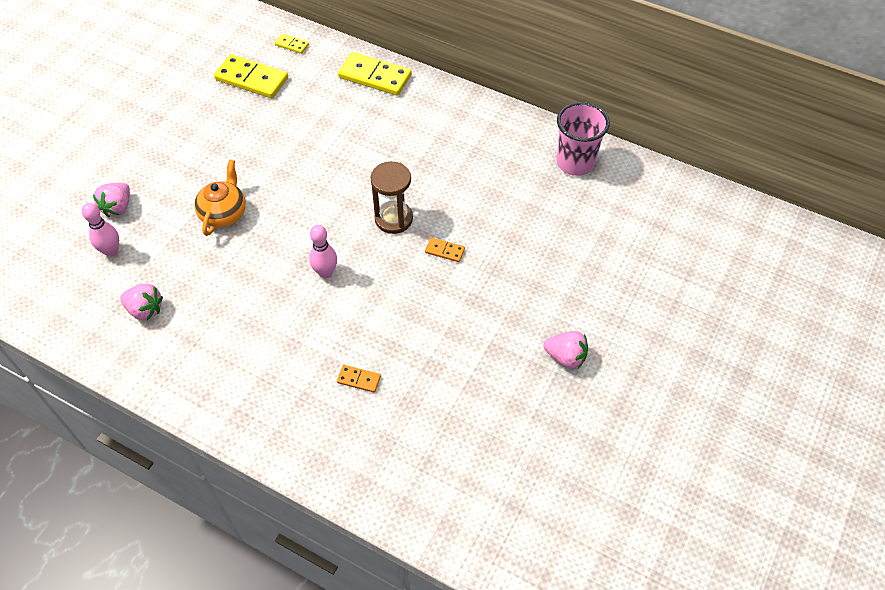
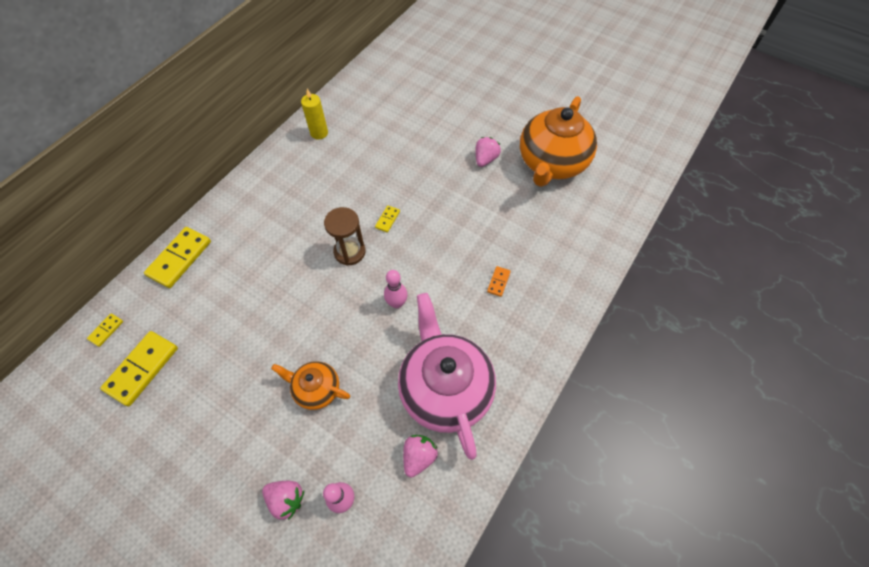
camera: 85 degrees left, 5 degrees up
orange domino [425,237,465,262] -> yellow domino [375,206,400,233]
pink cup [557,102,610,176] -> yellow candle [301,89,328,139]
none -> pink teapot [398,293,496,460]
none -> orange teapot [520,96,597,187]

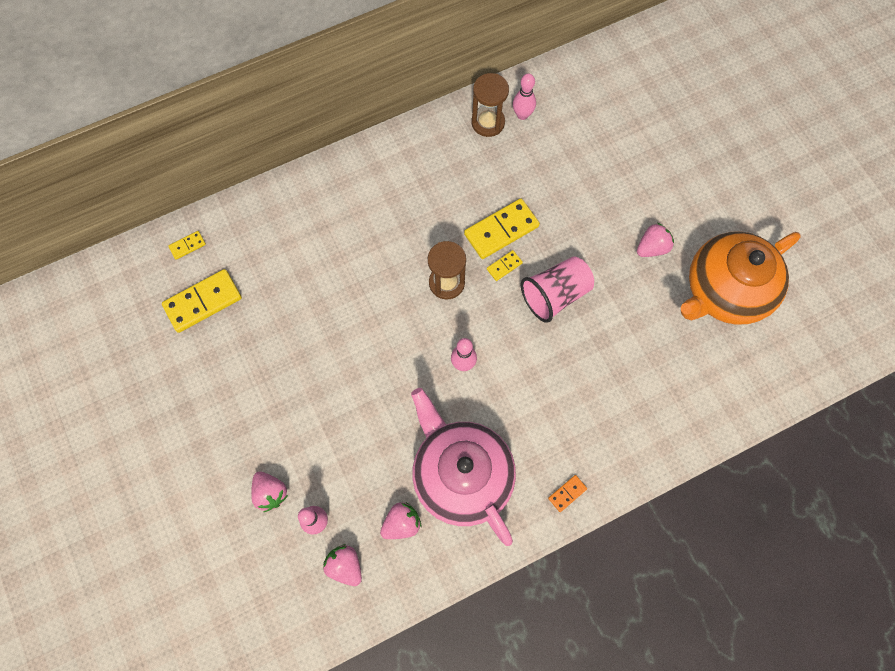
camera: 30 degrees right, 10 degrees up
yellow domino [144,227,211,288] -> yellow domino moved to [464,198,540,259]
orange teapot [271,361,350,410] -> none
yellow candle [301,89,328,139] -> brown hourglass [472,73,509,137]
pink teapot [398,293,496,460] -> pink teapot turned 45 degrees counterclockwise [411,388,516,546]
orange domino [487,266,511,297] -> orange domino moved to [548,475,587,512]
none -> pink strawberry [323,544,362,586]
none -> pink bowling pin [513,74,536,120]
none -> pink cup [521,256,594,323]

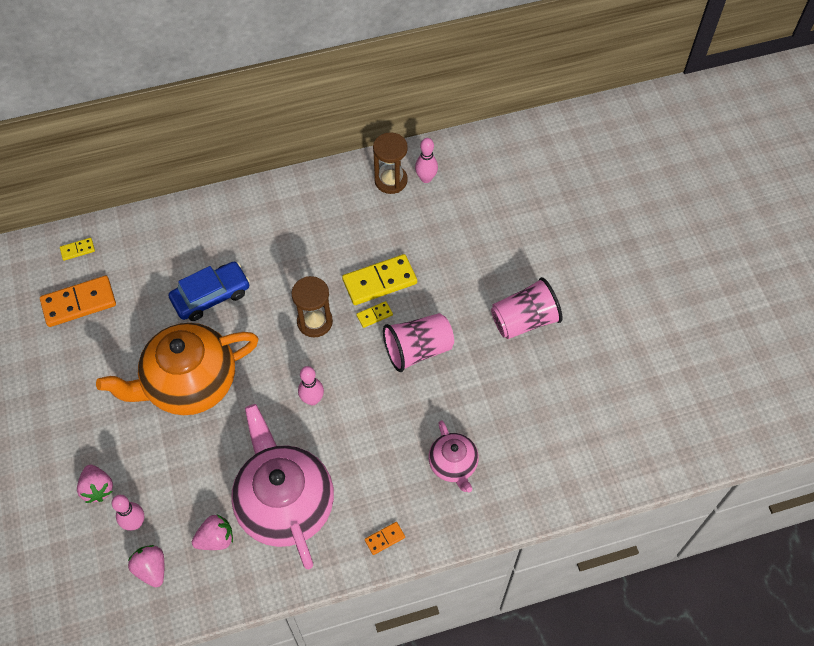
camera: 10 degrees right, 10 degrees down
yellow domino [162,269,242,333] -> orange domino [40,276,116,327]
pink strawberry [637,223,674,257] -> pink cup [491,277,563,339]
orange teapot [681,231,801,325] -> orange teapot moved to [96,323,259,415]
none -> blue car [169,262,250,321]
none -> pink teapot [428,420,479,492]

